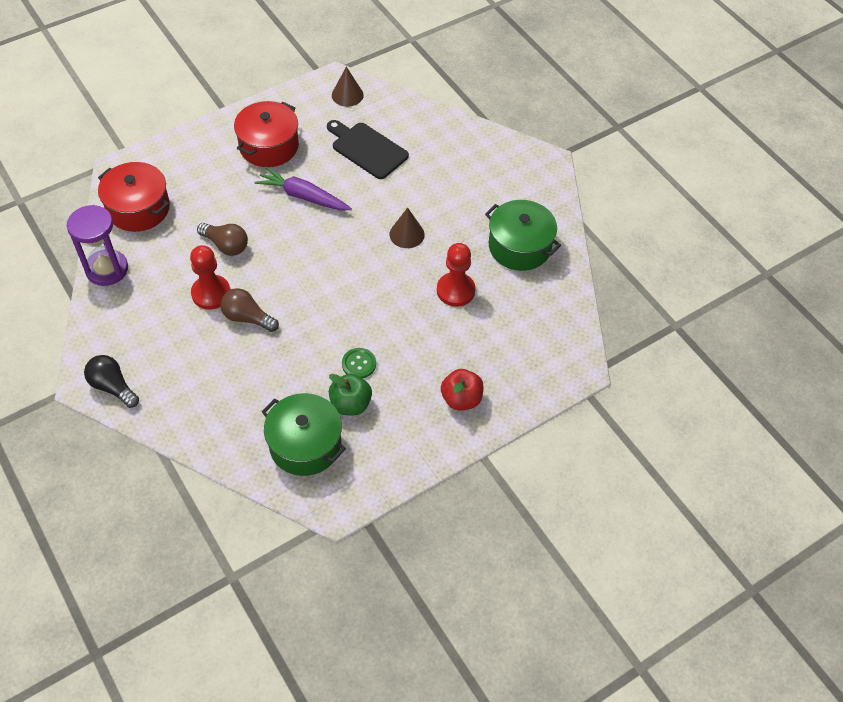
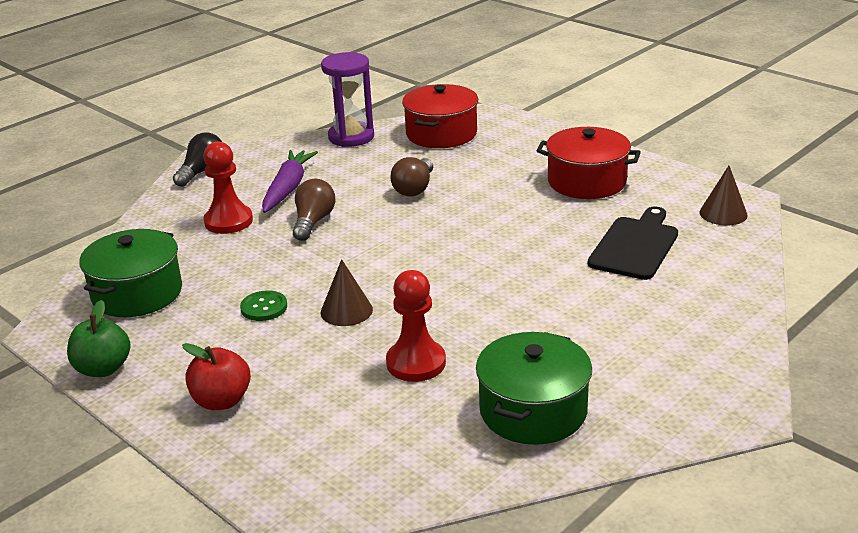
camera: 80 degrees right, 25 degrees down
red pawn [190,245,231,310] -> red pawn moved to [203,142,253,234]
purple carrot [254,167,352,210] -> purple carrot moved to [262,150,318,213]
green apple [329,374,372,415] -> green apple moved to [67,300,131,377]
brown cone [390,207,425,248] -> brown cone moved to [321,259,373,326]

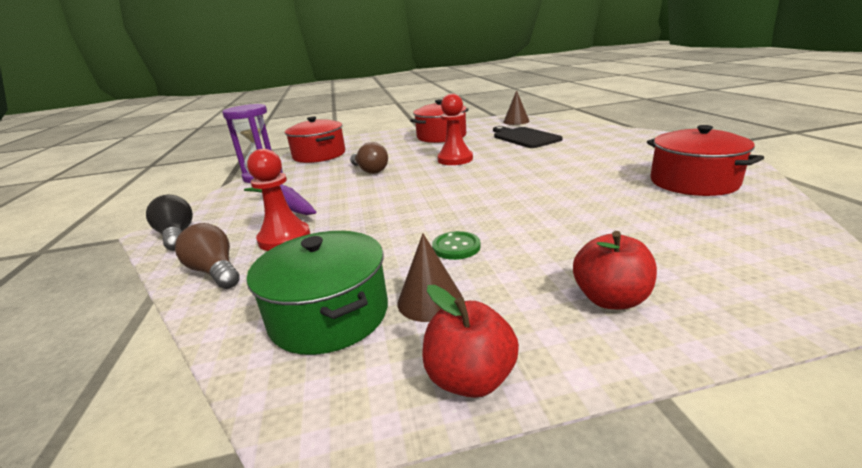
camera: 55 degrees left, 5 degrees down
green apple [67,300,131,377] -> red apple [422,285,519,398]
brown light bulb [293,179,335,241] -> brown light bulb moved to [175,223,240,289]
brown cone [321,259,373,326] -> brown cone moved to [397,234,462,322]
red pawn [386,270,446,382] -> red pawn moved to [437,94,473,165]
green pot [476,332,592,445] -> red pot [647,125,764,196]

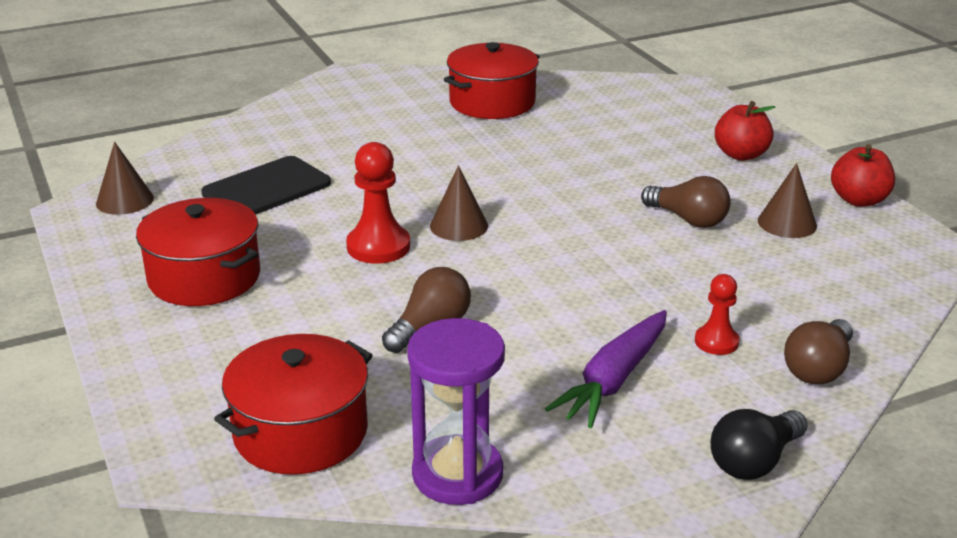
camera: 105 degrees left, 5 degrees up
red pawn [247,149,310,251] -> red pawn [695,274,739,355], size x0.61
green pot [247,231,388,355] -> none
green button [432,231,481,260] -> brown light bulb [641,176,731,228]
none -> brown cone [430,165,488,241]

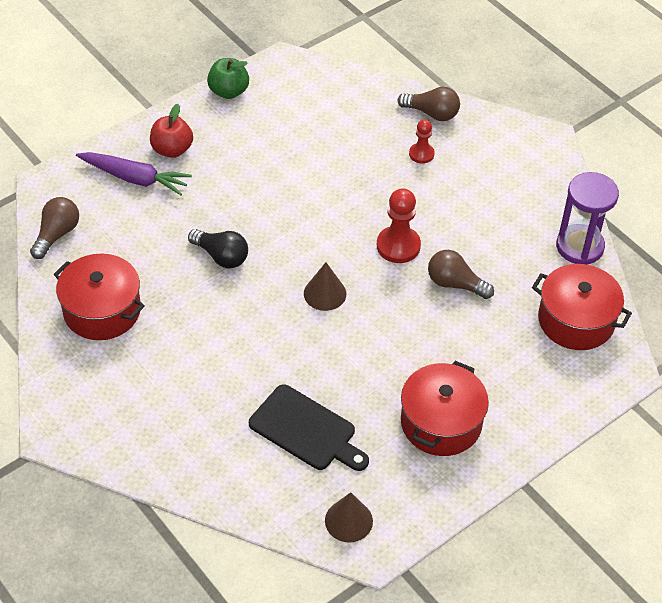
camera: 105 degrees left, 20 degrees up
red pawn [346,142,410,264] -> red pawn moved to [377,188,421,263]
purple carrot [545,310,667,428] -> purple carrot moved to [76,152,192,195]
brown light bulb [641,176,731,228] -> brown light bulb moved to [30,197,79,259]
black light bulb [711,409,808,480] -> black light bulb moved to [188,229,248,268]
brown cone [758,163,817,238] -> none
red apple [831,144,895,207] -> green apple [207,58,249,99]

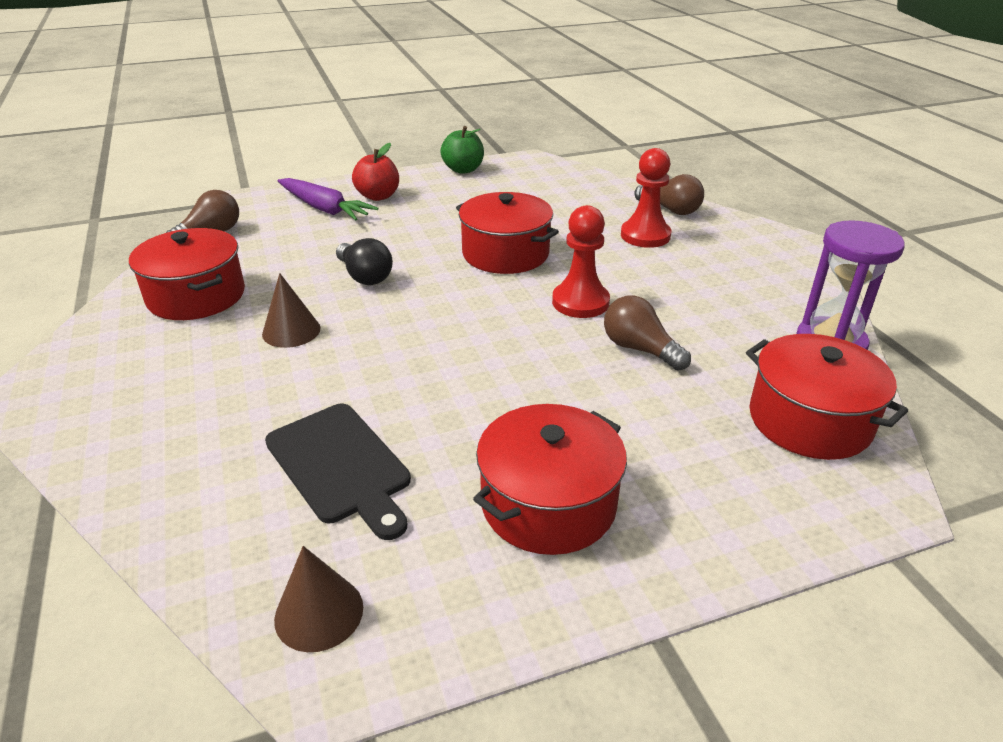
camera: 20 degrees right, 15 degrees down
brown cone [304,262,346,311] -> brown cone moved to [262,273,320,348]
red pawn [409,119,435,164] -> red pawn [621,148,671,248], size x1.65
none -> red pot [456,192,559,274]

